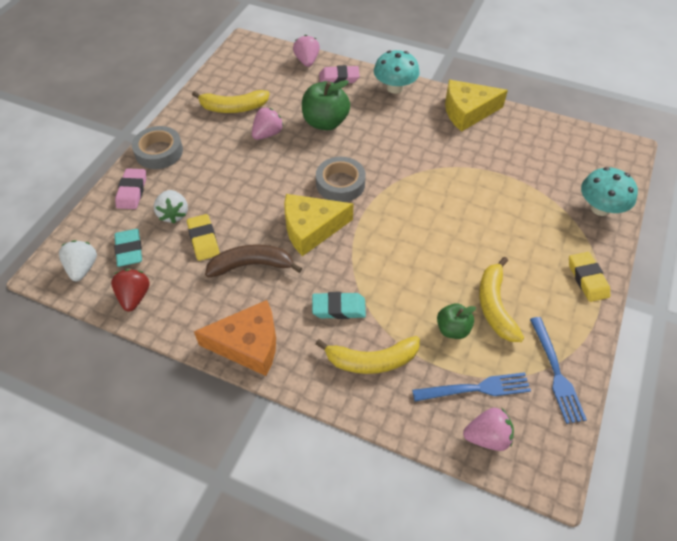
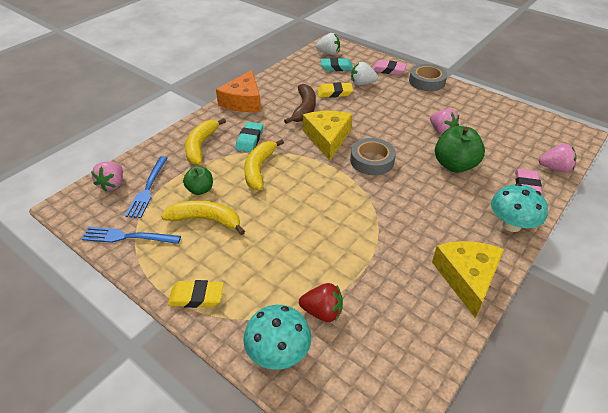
camera: 105 degrees right, 10 degrees down
red strawberry [111,269,150,312] -> red strawberry moved to [299,283,343,322]
yellow banana [192,90,270,113] -> yellow banana moved to [244,139,284,190]

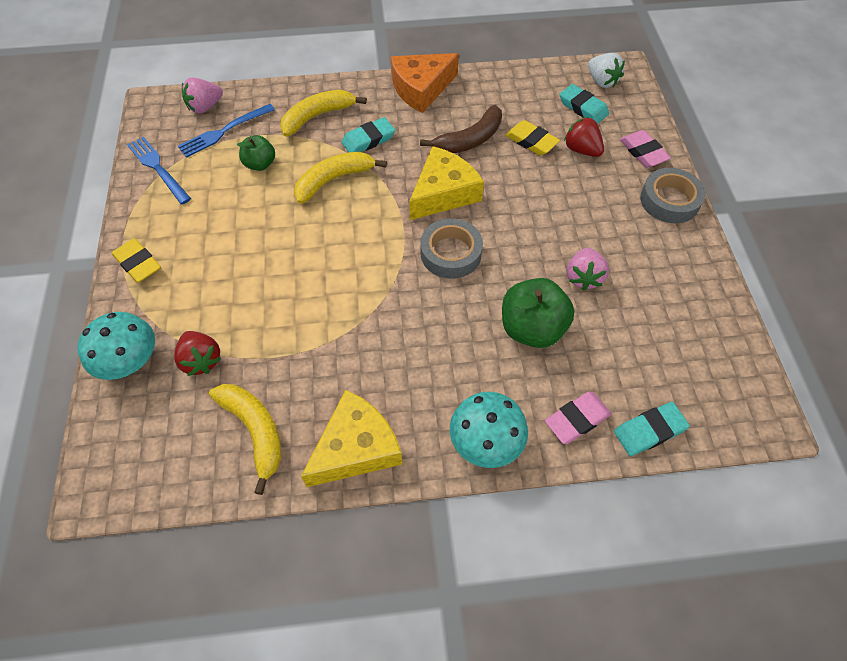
camera: 45 degrees right, 15 degrees up
yellow banana [161,200,245,235] -> yellow banana moved to [209,384,281,495]
white strawberry [351,62,378,85] -> red strawberry [564,117,604,157]
pink strawberry [539,144,576,173] -> turquoise eraser [614,402,690,456]

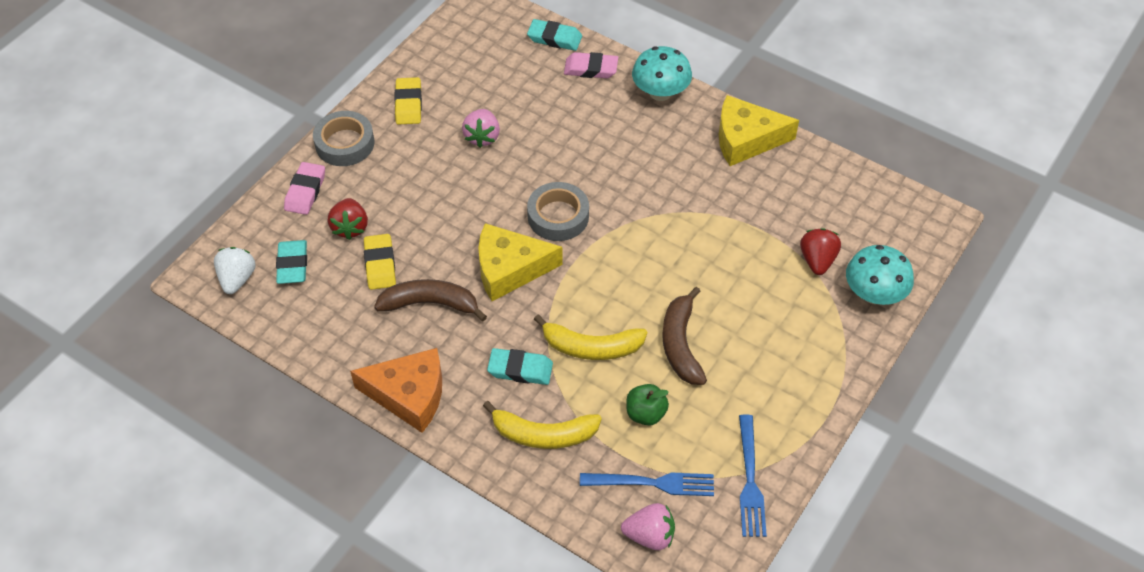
camera: 140 degrees left, 5 degrees down
yellow eraser [112,238,161,283] -> yellow eraser moved to [394,77,422,125]
yellow banana [209,384,281,495] -> none
green apple [502,278,574,348] -> none
pink strawberry [567,248,609,291] -> pink strawberry turned 135 degrees clockwise [462,109,500,148]
none -> brown banana [662,287,707,385]

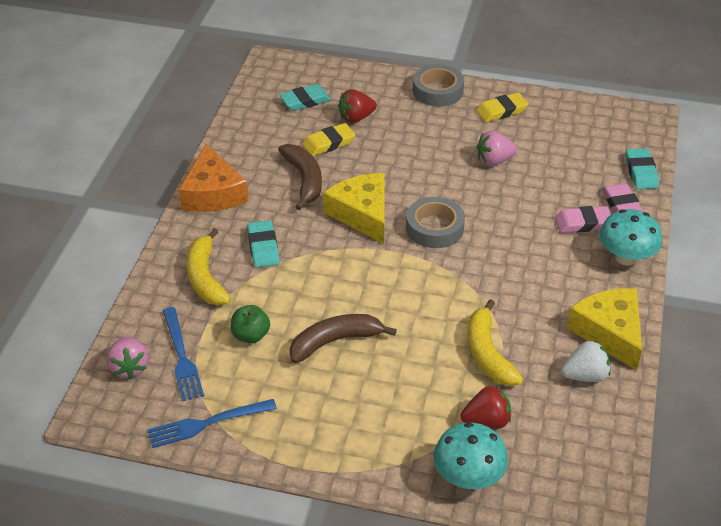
camera: 70 degrees right, 10 degrees down
white strawberry [214,247,256,294] -> white strawberry moved to [561,341,611,382]
pink eraser [284,162,325,215] -> pink eraser moved to [555,206,611,233]
yellow banana [534,315,647,360] -> yellow banana moved to [468,299,523,386]

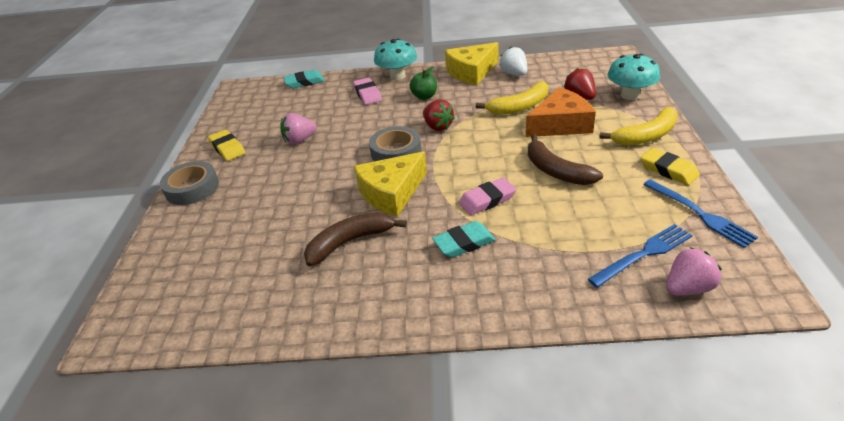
camera: 100 degrees left, 5 degrees down
orange cheese [179,144,248,212] -> orange cheese moved to [526,87,596,137]
yellow banana [186,228,231,305] -> yellow banana moved to [599,107,678,146]
green apple [231,305,270,343] -> green apple moved to [410,66,437,100]
turquoise eraser [279,84,331,111] -> none
yellow eraser [302,123,355,156] -> yellow eraser moved to [641,148,700,185]
red strawberry [338,89,377,123] -> red strawberry moved to [423,99,455,131]
pink strawberry [477,131,517,166] -> pink strawberry turned 90 degrees clockwise [280,113,317,144]
pink eraser [601,183,644,213] -> pink eraser moved to [459,178,516,215]

